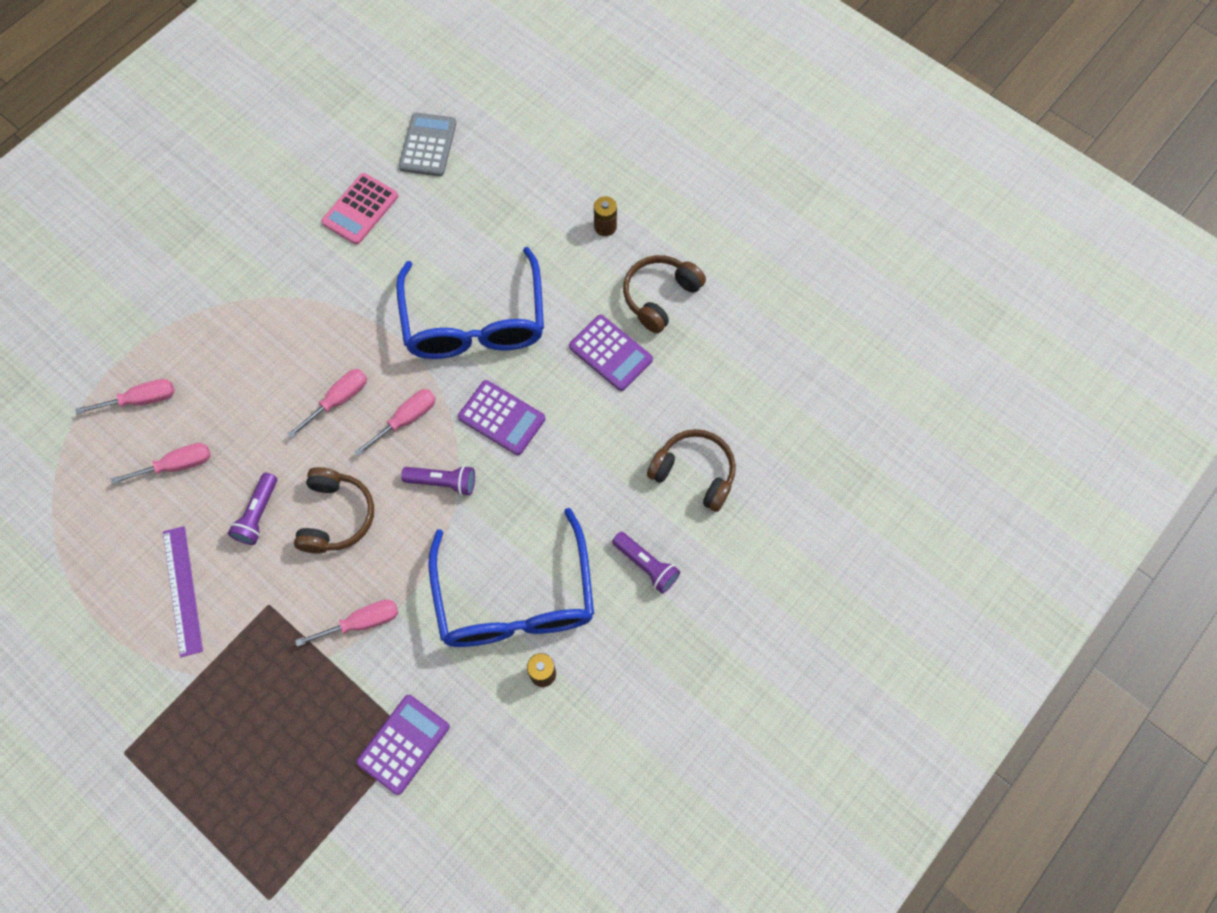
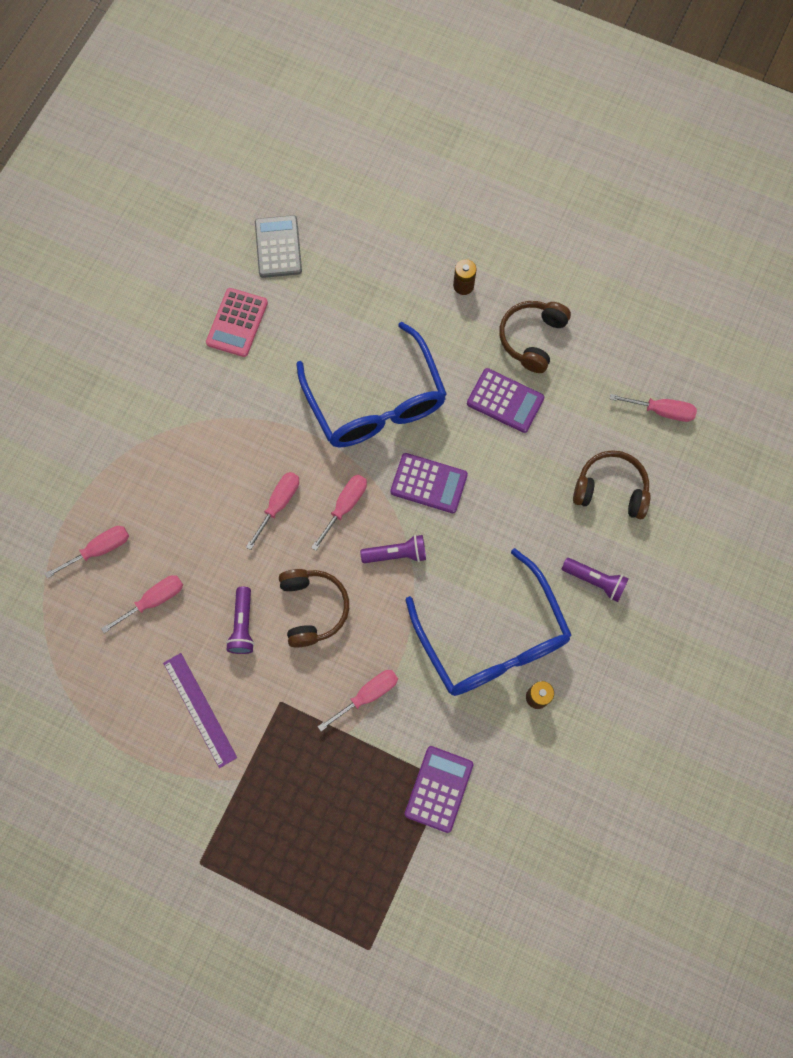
camera: 15 degrees left, 5 degrees up
none -> pink screwdriver [610,394,697,422]

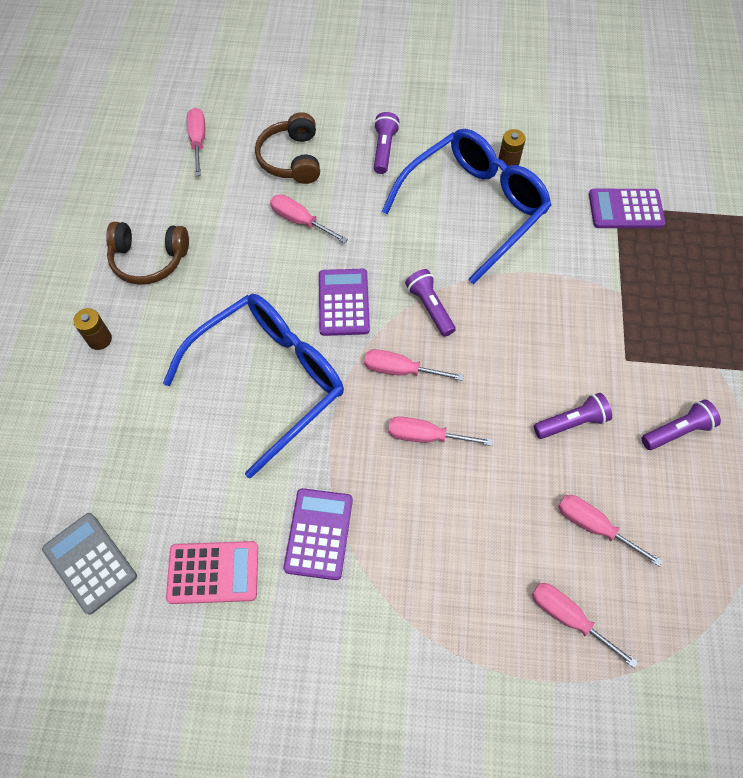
camera: 110 degrees left, 10 degrees down
purple ruler [163,653,237,768] -> purple flashlight [642,400,721,450]
grey calculator [255,215,302,278] -> grey calculator turned 75 degrees clockwise [42,513,137,615]
brown headphones [279,569,349,648] -> none
pink screwdriver [317,670,398,731] -> pink screwdriver moved to [270,194,348,243]
purple calculator [467,368,545,433] -> purple calculator moved to [284,488,353,580]

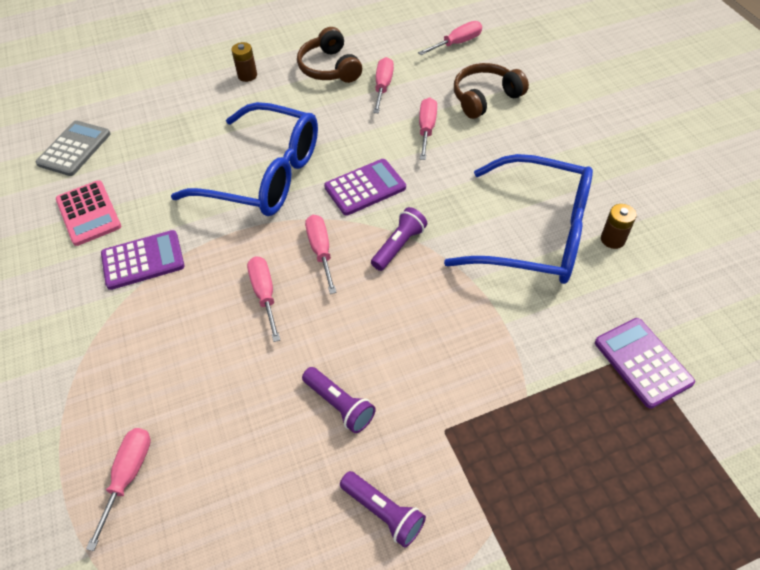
camera: 65 degrees right, 10 degrees down
purple flashlight [374,112,400,174] -> none
pink screwdriver [558,495,663,567] -> pink screwdriver moved to [373,57,394,113]

